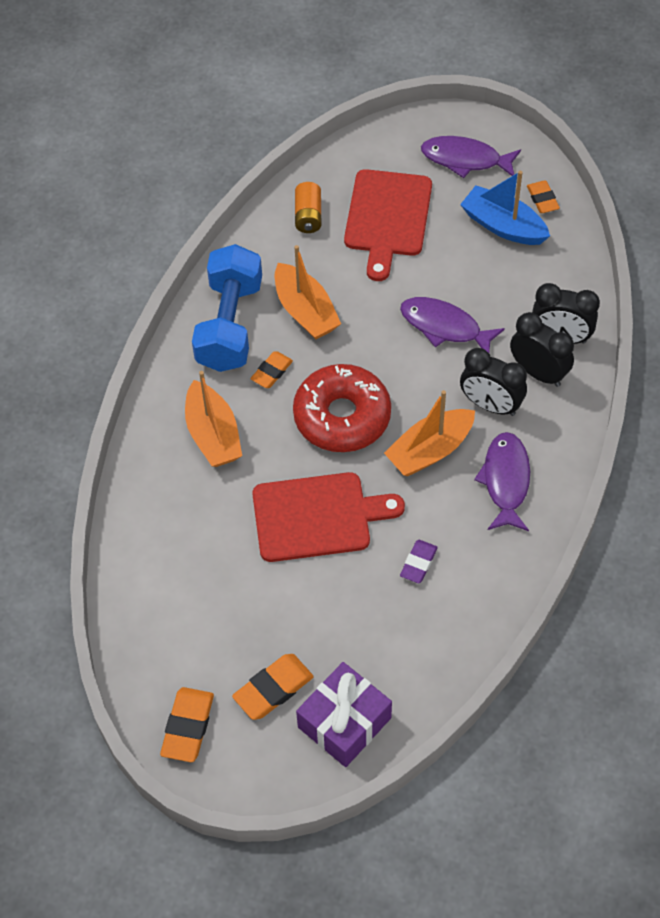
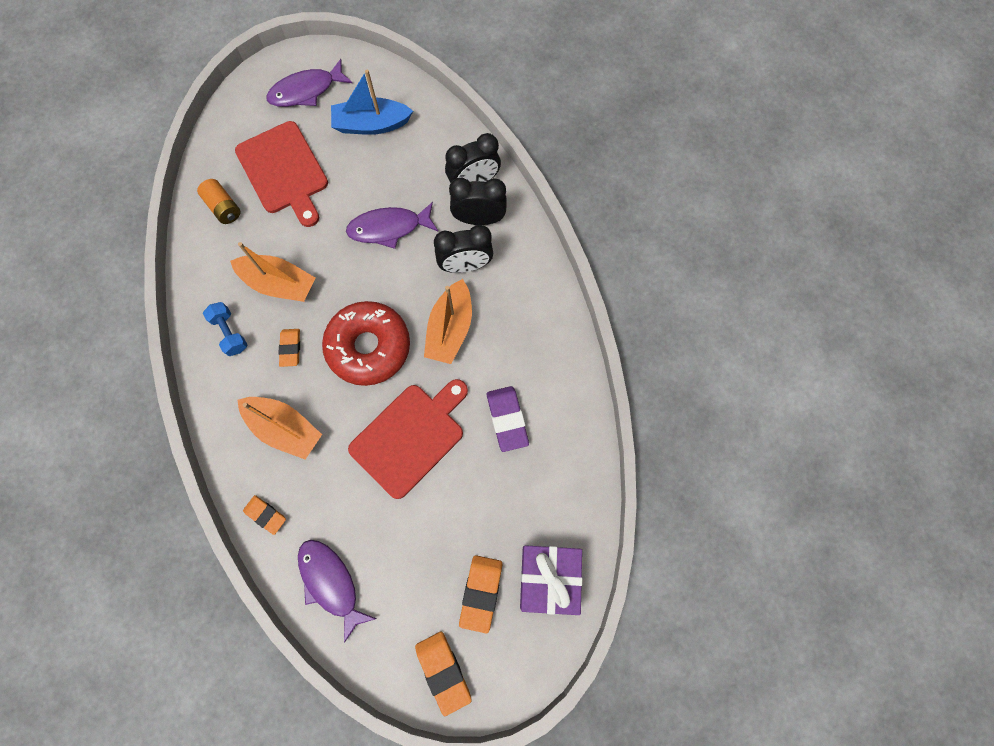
camera: 40 degrees left, 15 degrees up
blue dumbbell [192,244,262,372] -> blue dumbbell [203,302,248,356], size x0.47
purple eraser [400,540,438,583] -> purple eraser [487,386,529,452], size x1.53
purple fish [474,432,530,531] -> purple fish moved to [298,540,376,643]
orange eraser [527,181,560,213] -> orange eraser moved to [243,495,286,535]

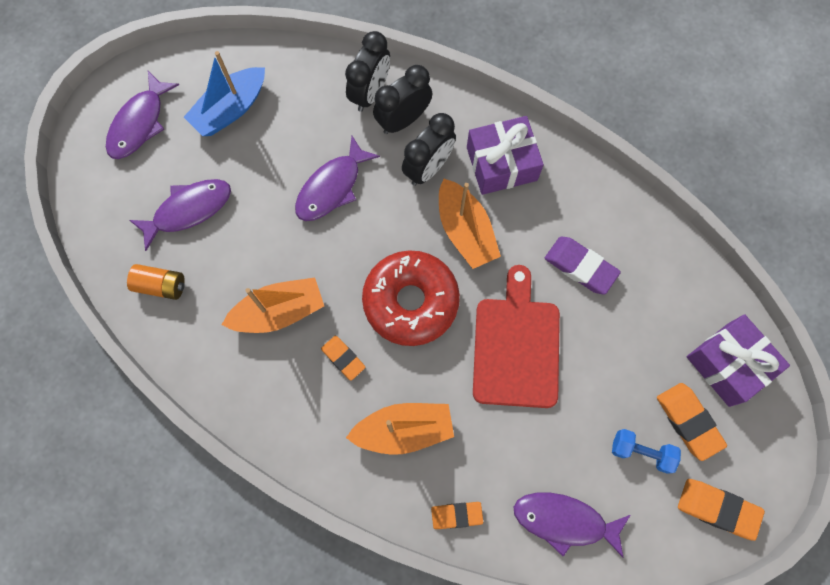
camera: 40 degrees left, 0 degrees up
blue dumbbell [203,302,248,356] -> blue dumbbell moved to [612,429,681,474]
red cutting board [235,121,328,227] -> purple fish [129,179,231,251]
none -> purple gift [467,116,544,195]

